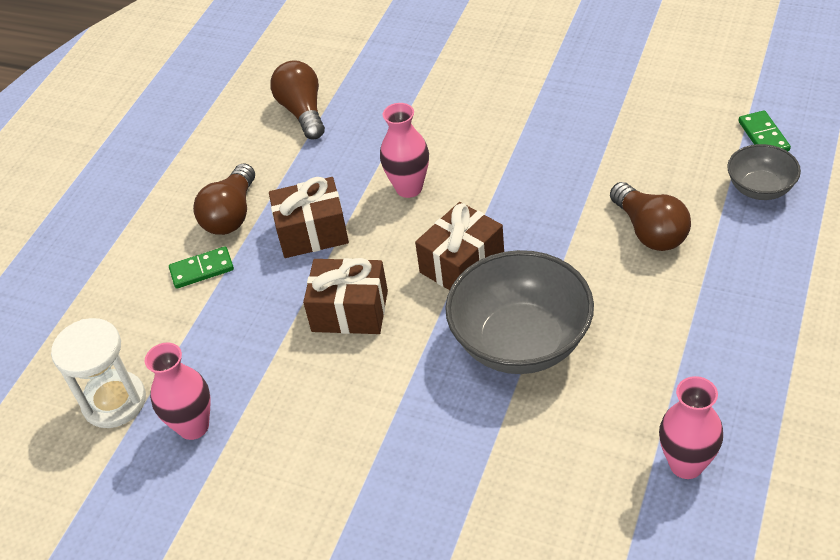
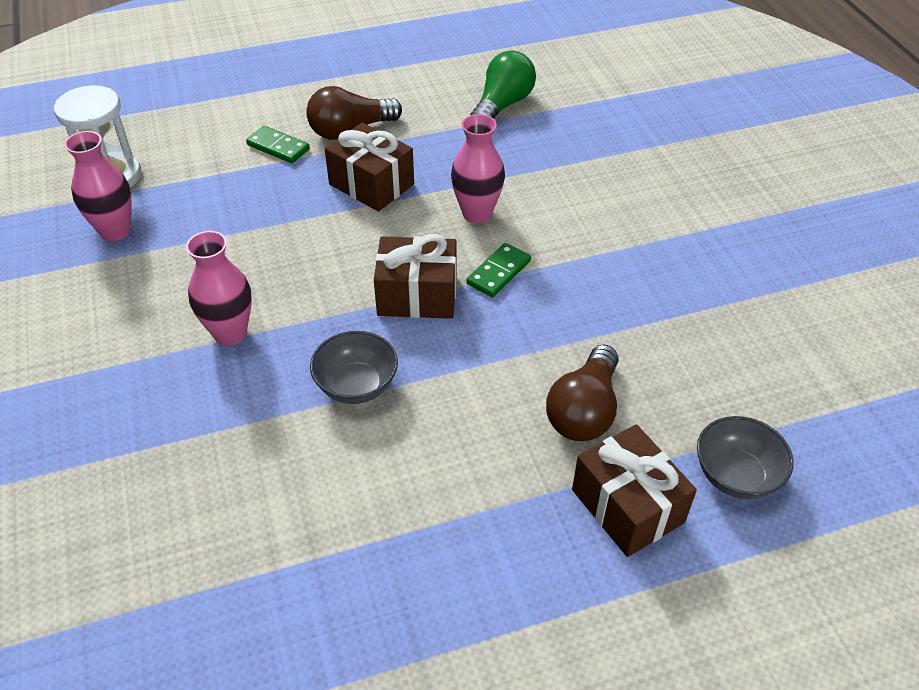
camera: 45 degrees right, 0 degrees up
brown light bulb [270,60,325,139] -> green light bulb [470,51,536,119]
brown gift [303,258,388,334] -> brown gift moved to [572,424,697,557]
grey bowl [445,250,594,374] -> grey bowl [310,331,398,404], size x0.53
pink vase [659,376,723,479] -> pink vase moved to [186,231,252,346]
green domino [738,110,791,151] -> green domino moved to [466,243,531,297]

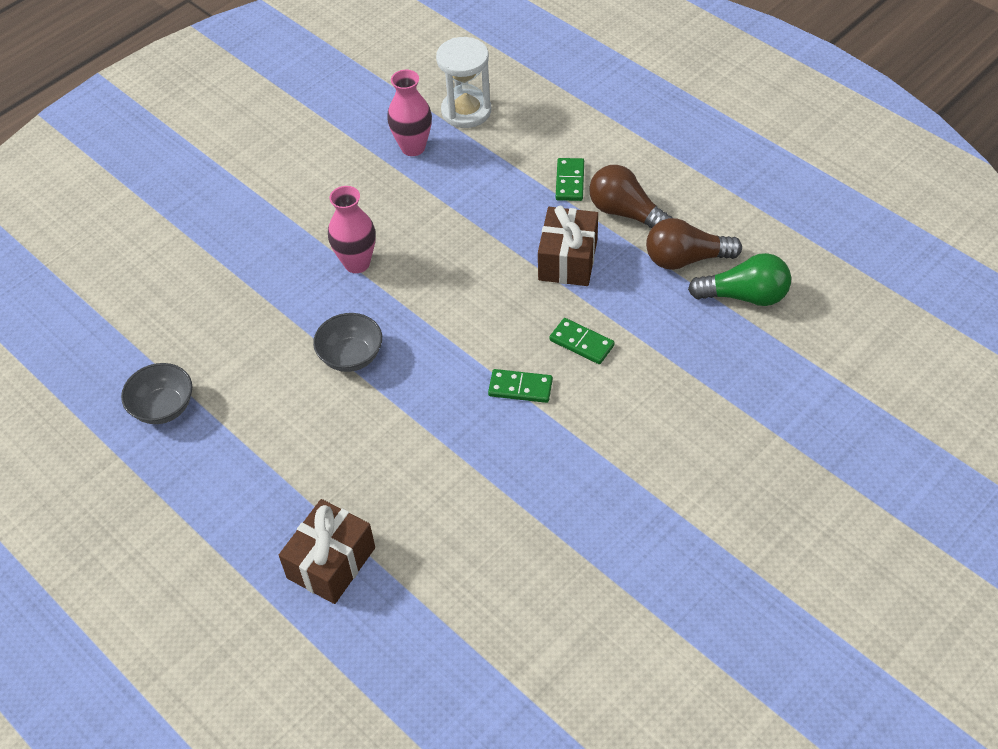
camera: 65 degrees right, 5 degrees up
brown gift [374,234,456,319] -> none
pink vase [451,114,505,223] -> green domino [549,318,615,364]
brown light bulb [546,345,618,441] -> brown light bulb moved to [646,218,742,270]
grey bowl [697,416,794,499] -> grey bowl moved to [121,363,192,424]

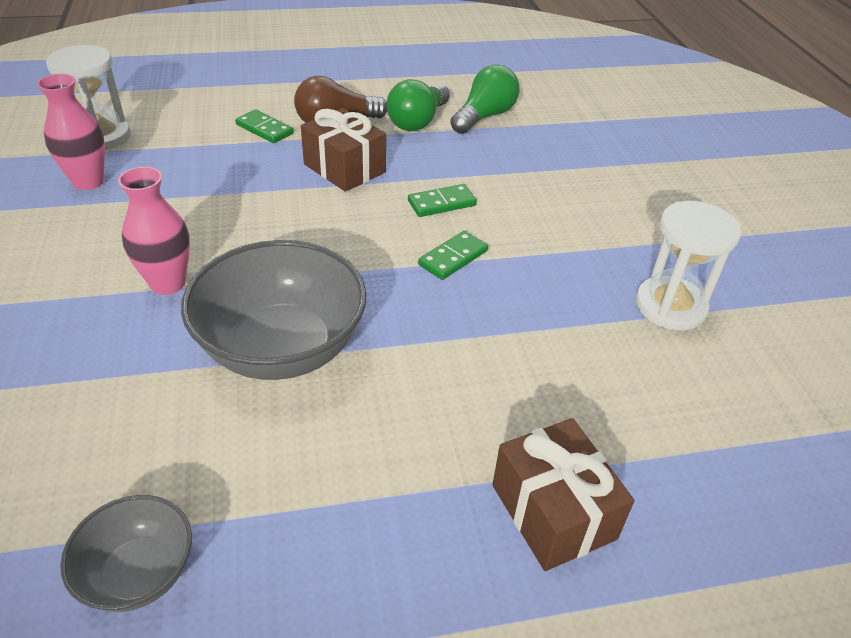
camera: 60 degrees left, 10 degrees down
grey bowl [313,313,382,372] -> grey bowl [181,240,367,380], size x1.88
brown light bulb [646,218,742,270] -> green light bulb [386,79,450,131]
none -> white hourglass [636,201,742,330]

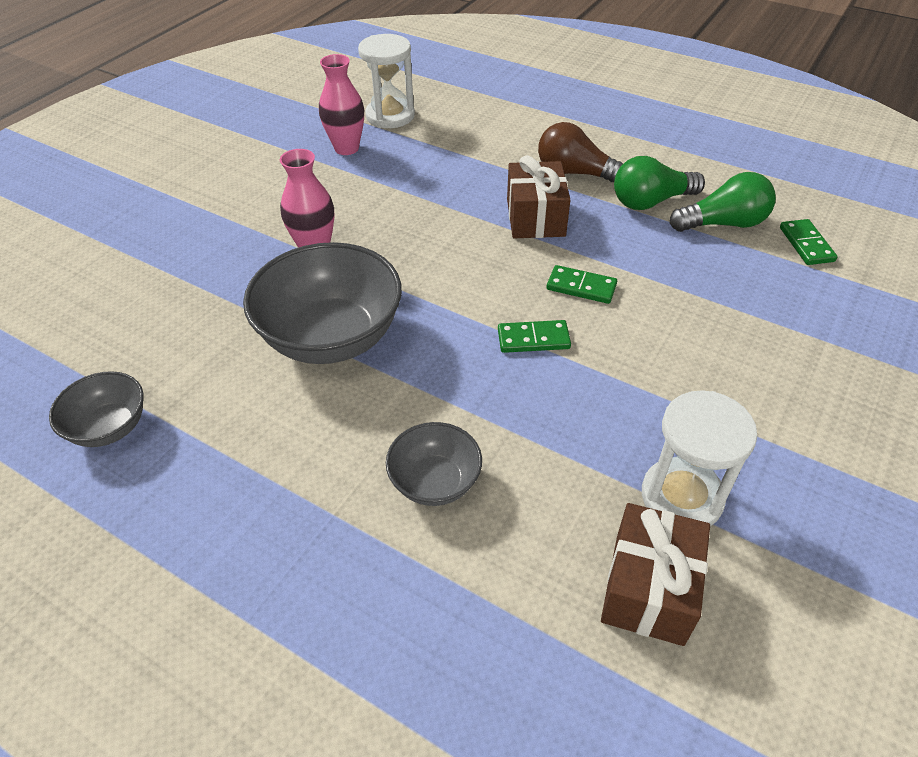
camera: 45 degrees right, 5 degrees up
green domino [235,109,294,143] -> green domino moved to [780,219,837,265]
brown gift [492,418,634,571] -> brown gift moved to [601,503,710,646]
none -> grey bowl [386,422,482,506]

